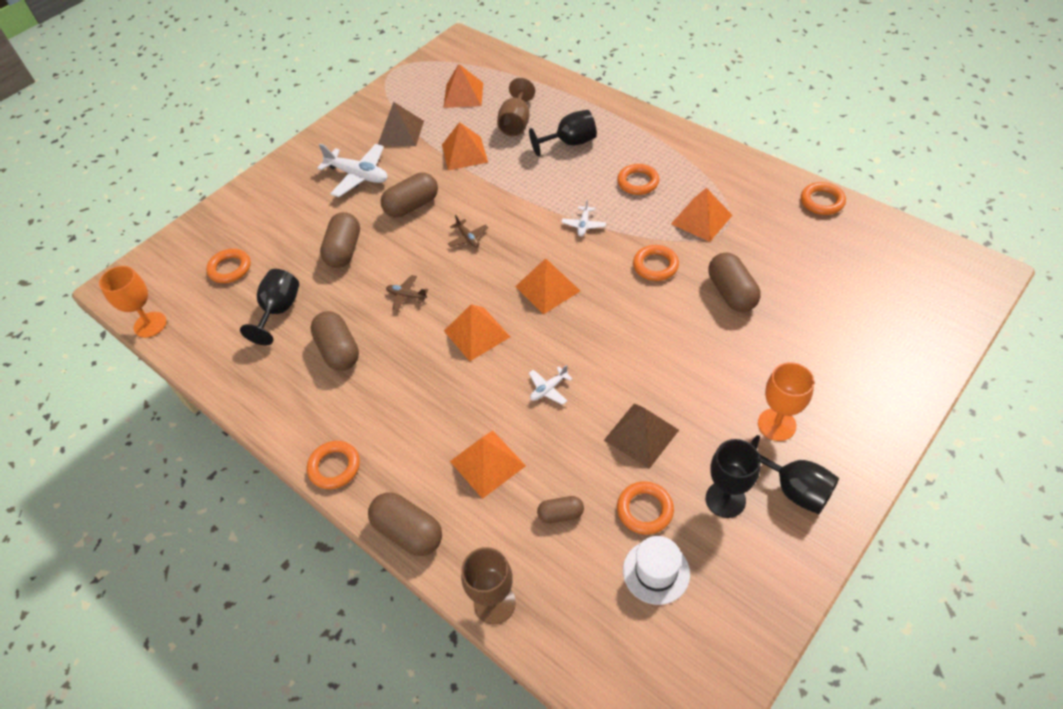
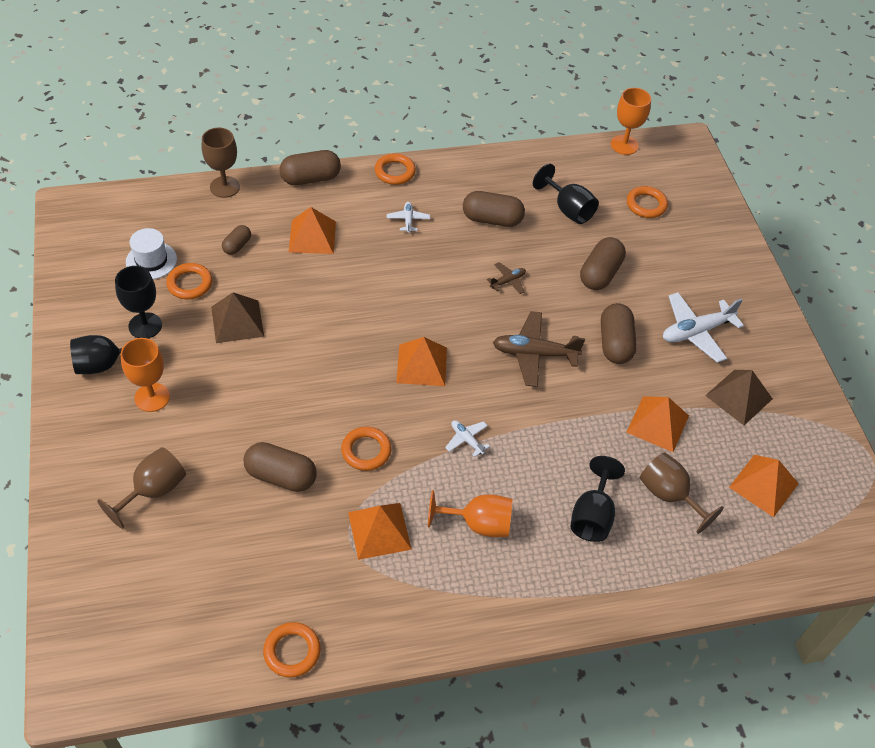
camera: 120 degrees right, 0 degrees up
brown capsule [320,212,360,268] -> brown capsule turned 75 degrees clockwise [580,237,626,290]
orange pyramid [444,304,510,361] -> none
brown plane [448,215,488,247] -> brown plane [493,311,585,387], size x1.96
white plane [529,365,573,405] -> white plane moved to [387,202,430,233]
orange ring [617,164,659,195] -> orange goblet [428,490,513,537]
none -> brown goblet [97,447,186,529]

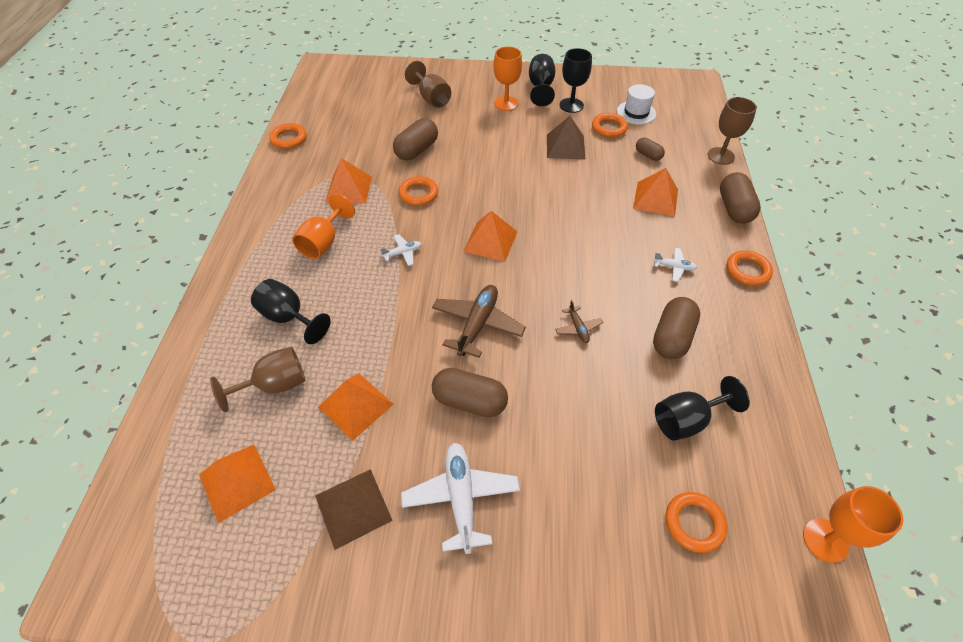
camera: 110 degrees right, 0 degrees up
brown capsule [580,237,626,290] -> none

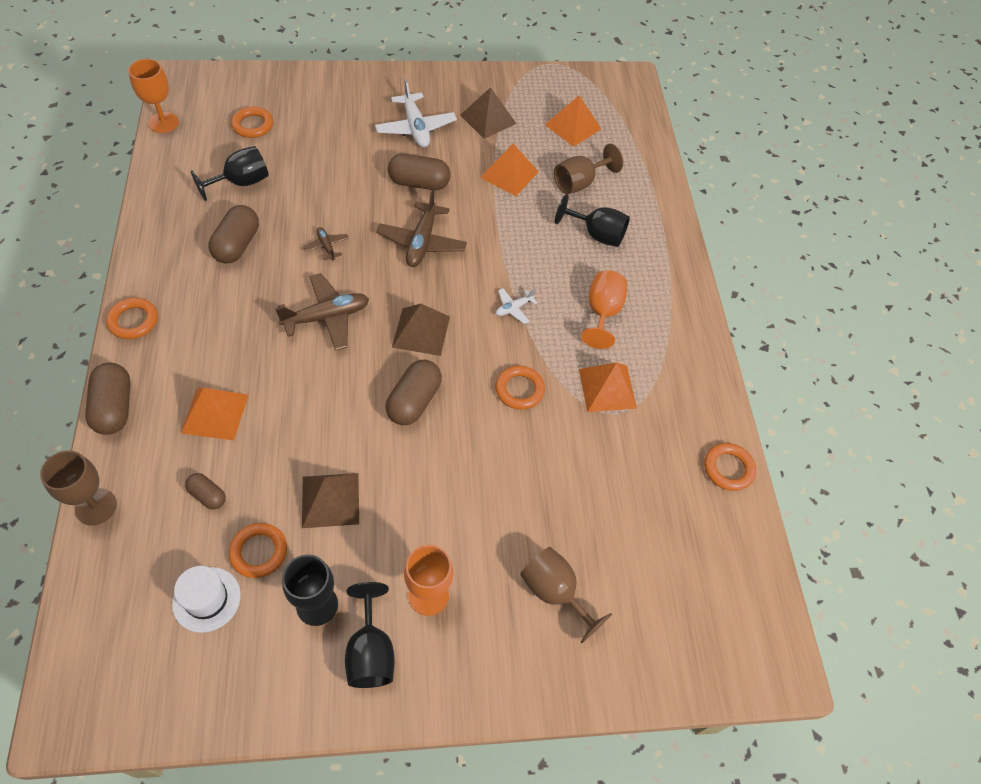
camera: 165 degrees right, 5 degrees up
brown capsule [393,118,438,161] -> brown capsule moved to [385,360,442,425]
orange pyramid [463,211,518,262] -> brown pyramid [392,304,450,356]
white plane [653,248,697,282] -> none
none -> brown plane [275,273,369,351]

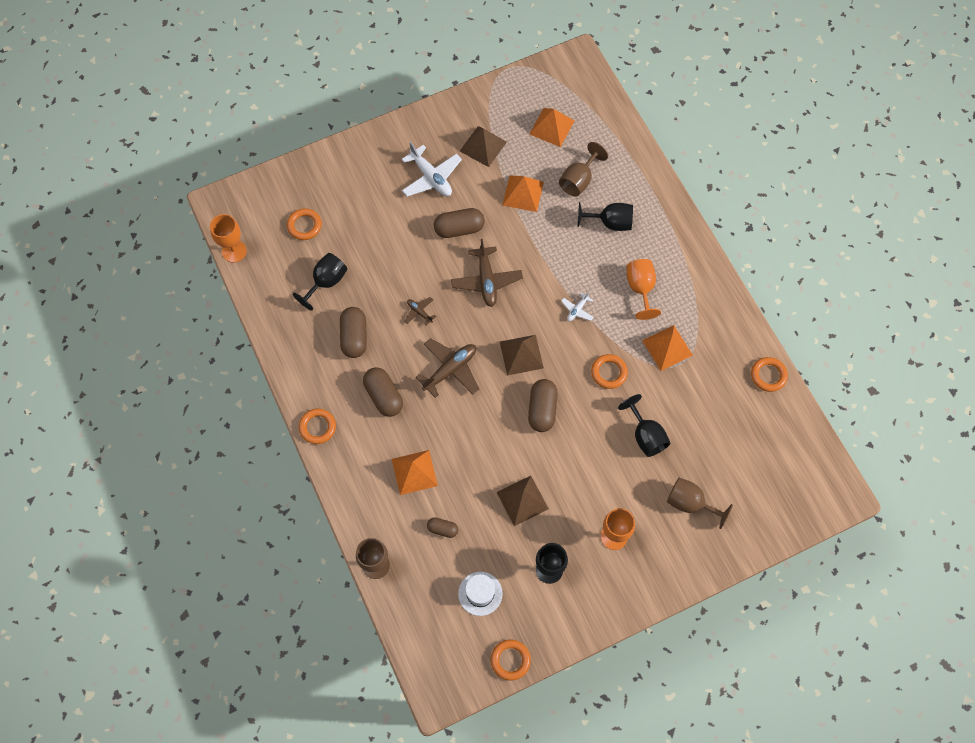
camera: 15 degrees left, 10 degrees up
brown capsule [85,363,131,435] -> brown capsule moved to [363,367,403,417]
orange ring [229,523,287,578] -> orange ring moved to [491,639,531,681]
black goblet [345,582,395,688] -> black goblet moved to [618,394,670,457]

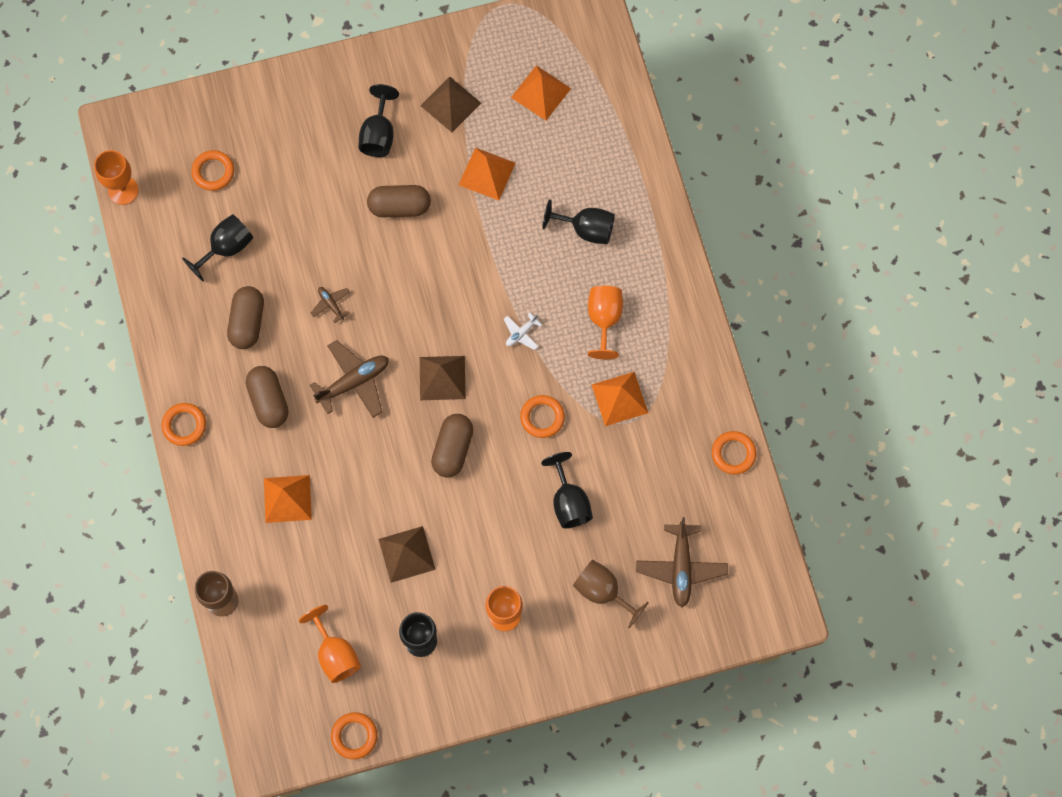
camera: 10 degrees right, 5 degrees up
white plane [402,142,462,197] -> black goblet [358,84,399,157]
brown capsule [427,517,458,538] -> none
brown plane [451,239,523,307] -> brown plane moved to [636,517,728,608]
white hat [458,572,503,616] -> orange goblet [299,605,361,683]
brown goblet [559,142,608,196] -> none

